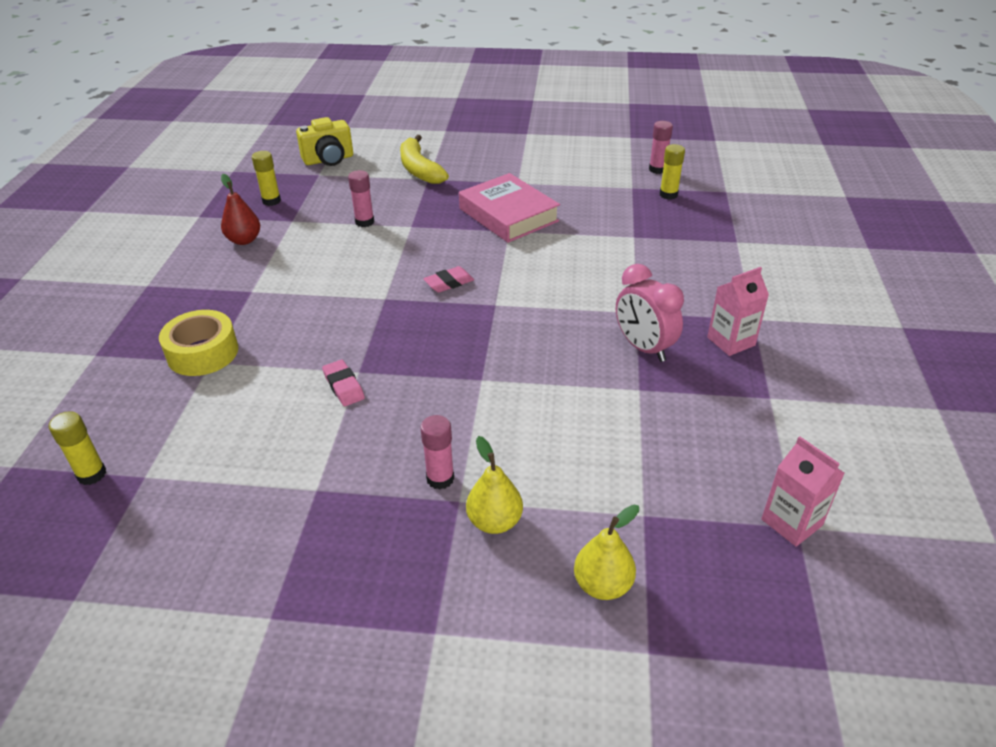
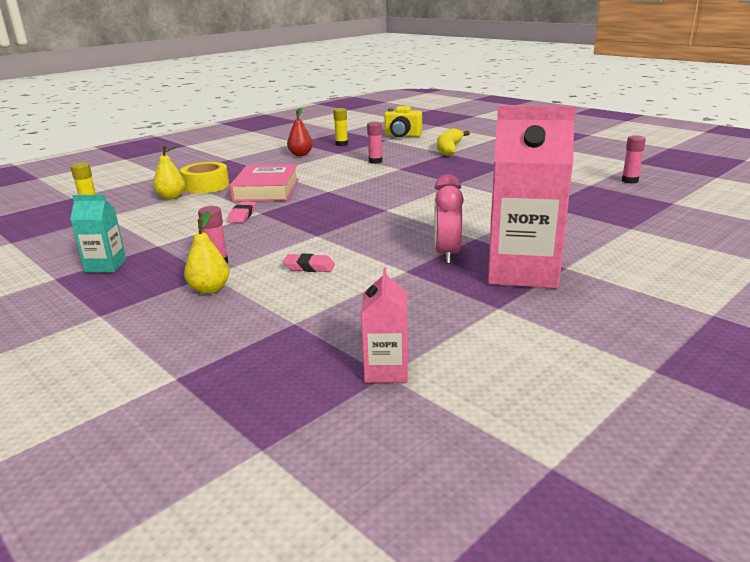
camera: 40 degrees right, 15 degrees down
pink eraser [423,266,474,293] -> pink eraser moved to [283,253,335,272]
pink book [459,173,560,243] -> pink book moved to [229,164,298,202]
yellow pear [574,505,639,600] -> yellow pear moved to [153,145,185,199]
yellow glue stick [660,144,685,200] -> none
pink carton [707,267,769,356] -> pink carton [488,105,576,289], size x2.05
none -> turquoise carton [70,194,126,273]

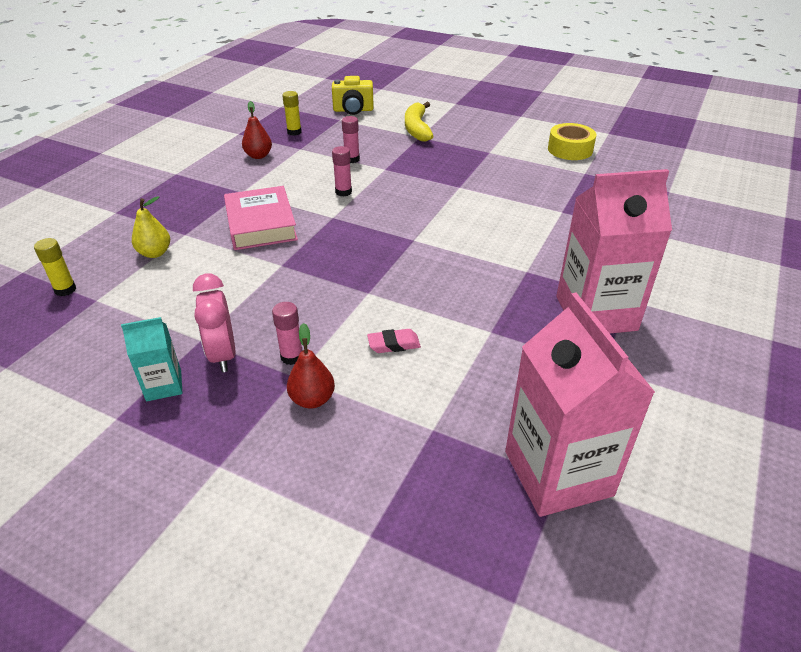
camera: 20 degrees left, 15 degrees up
yellow tape [180,162,229,194] -> yellow tape moved to [548,123,596,160]
yellow pear [184,211,230,294] -> red pear [287,323,335,409]
pink eraser [228,201,256,223] -> none
pink carton [361,268,408,383] -> pink carton [505,293,655,517], size x2.05
pink clock [434,174,464,264] -> pink clock moved to [193,273,235,372]
pink glue stick [622,135,646,184] -> pink glue stick moved to [332,146,352,197]

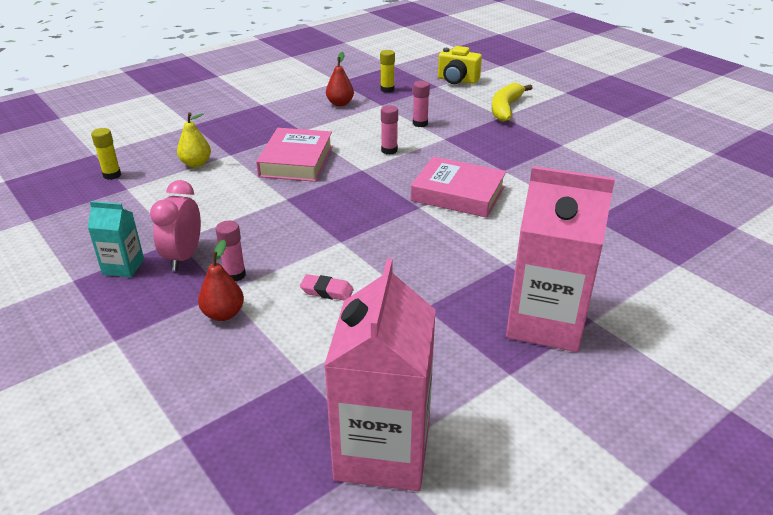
camera: 25 degrees right, 5 degrees down
yellow tape [548,123,596,160] -> none
none -> pink book [411,157,506,218]

